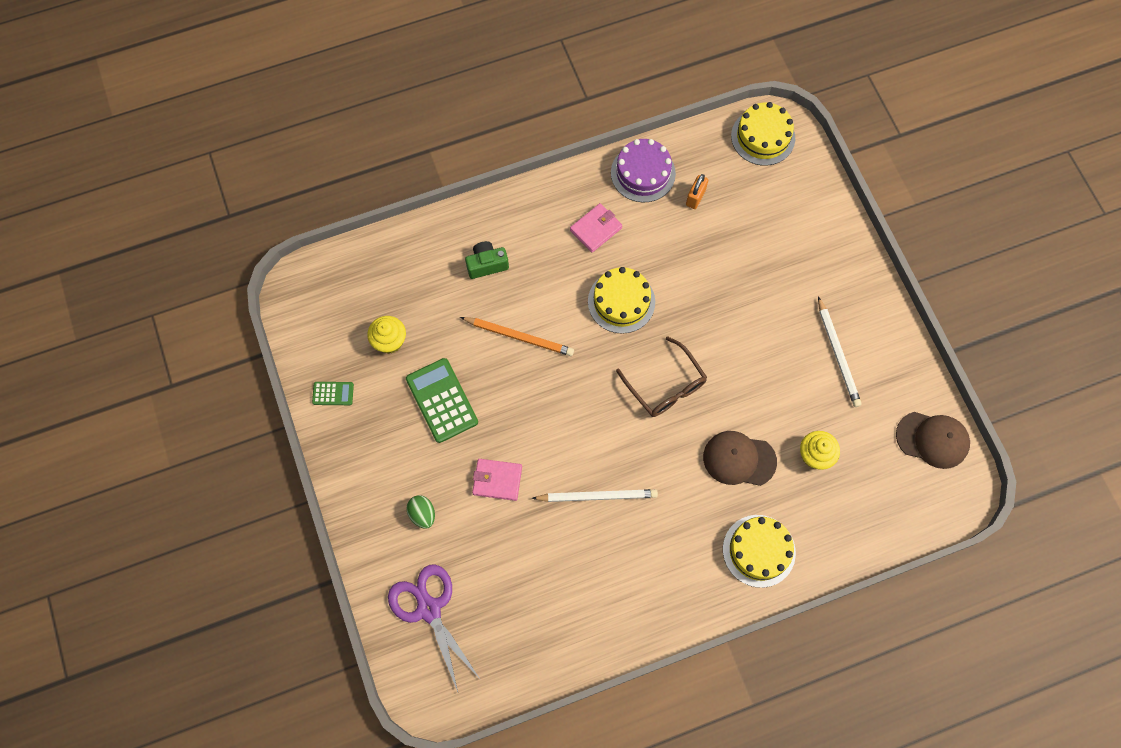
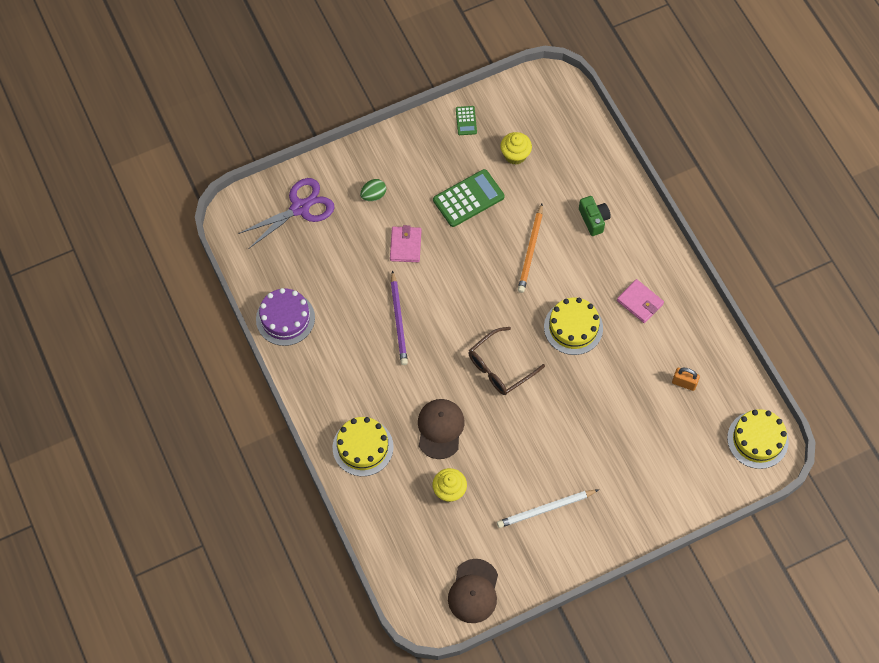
camera: 85 degrees right, 5 degrees down
white pencil [531,489,658,502] -> purple pencil [391,270,408,365]
purple cake [611,139,676,202] -> purple cake moved to [256,288,315,346]

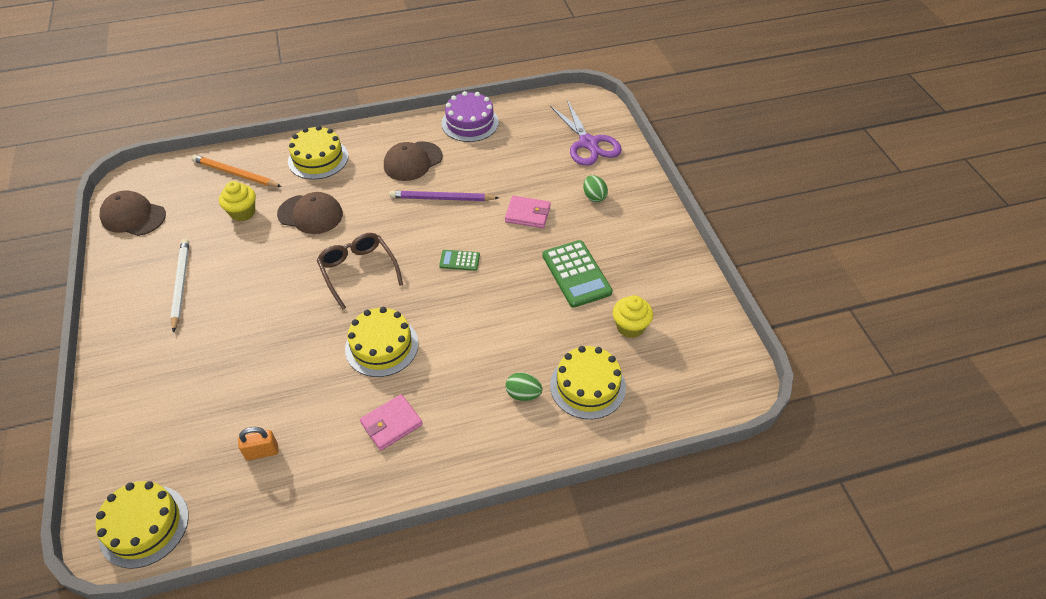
camera: 100 degrees right, 15 degrees down
green calculator [456,106,477,135] -> green calculator moved to [439,250,480,271]
orange pencil [518,204,543,293] -> orange pencil moved to [192,155,282,187]
green camera [579,196,611,236] -> green egg [506,372,542,401]
orange padlock [672,368,700,391] -> orange padlock turned 45 degrees clockwise [238,427,278,461]
none -> brown cap [384,141,442,181]
none -> yellow cake [550,346,626,419]

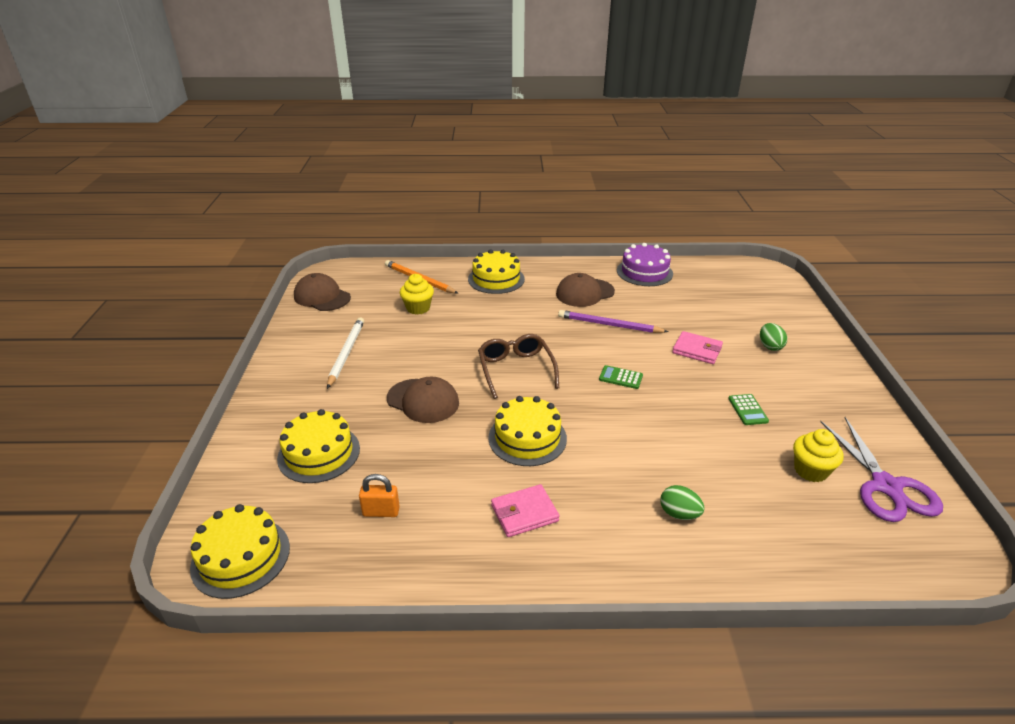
camera: 15 degrees right, 15 degrees down
brown cap [277,192,343,234] -> brown cap moved to [387,376,459,423]
green calculator [542,240,613,308] -> green calculator [728,394,769,425], size x0.51
purple scissors [550,100,622,166] -> purple scissors moved to [820,417,943,522]
yellow cake [550,346,626,419] -> yellow cake moved to [277,409,360,483]

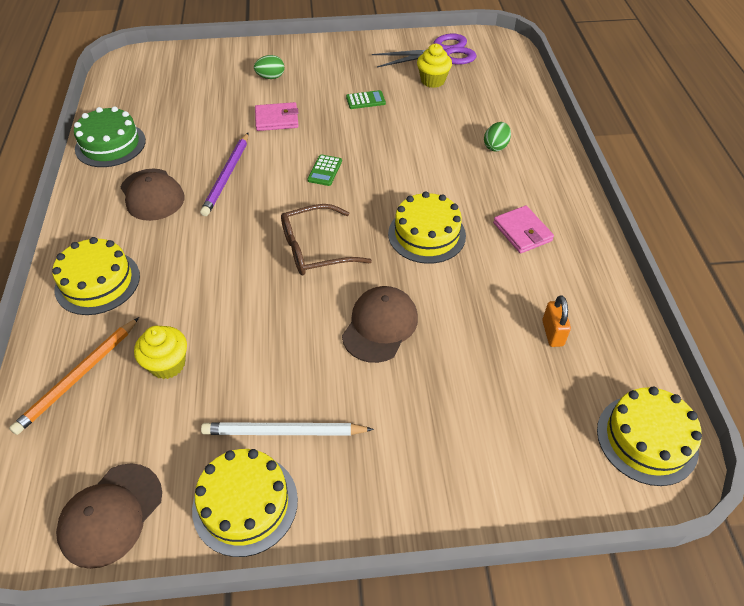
camera: 95 degrees left, 15 degrees up
yellow cake [277,409,360,483] -> yellow cake moved to [192,449,298,557]
purple cake [617,243,673,286] -> green cake [74,106,146,167]
pink wallet [672,331,723,364] -> pink wallet turned 60 degrees clockwise [255,102,299,131]

